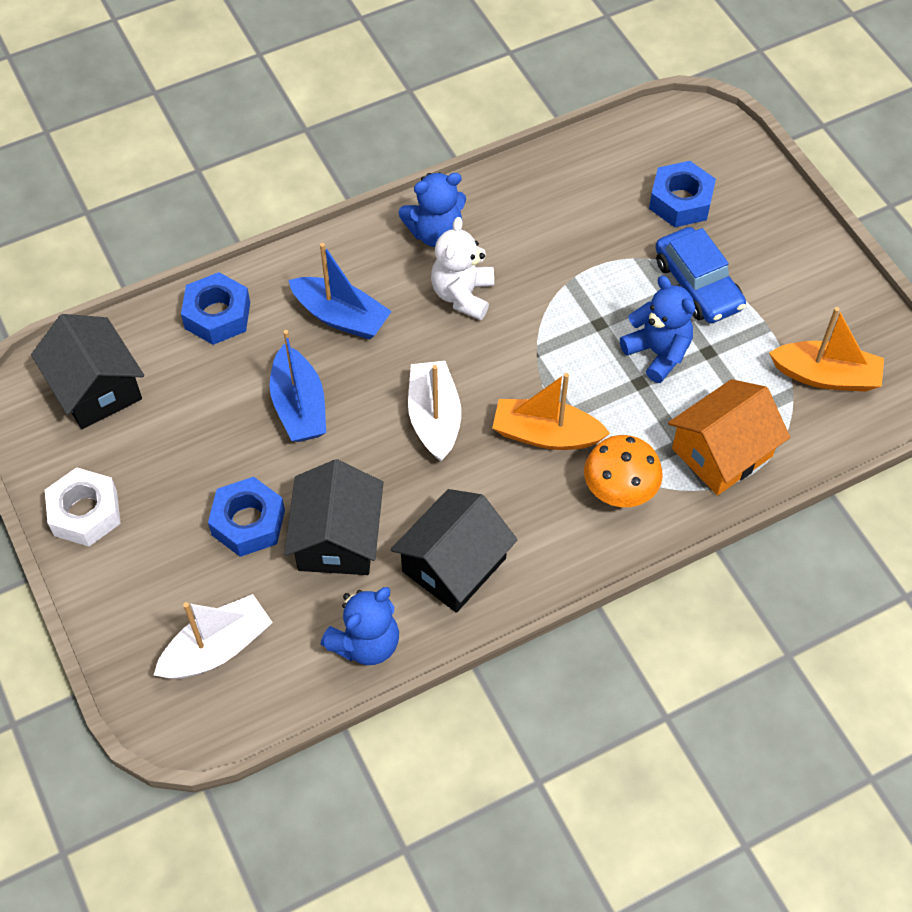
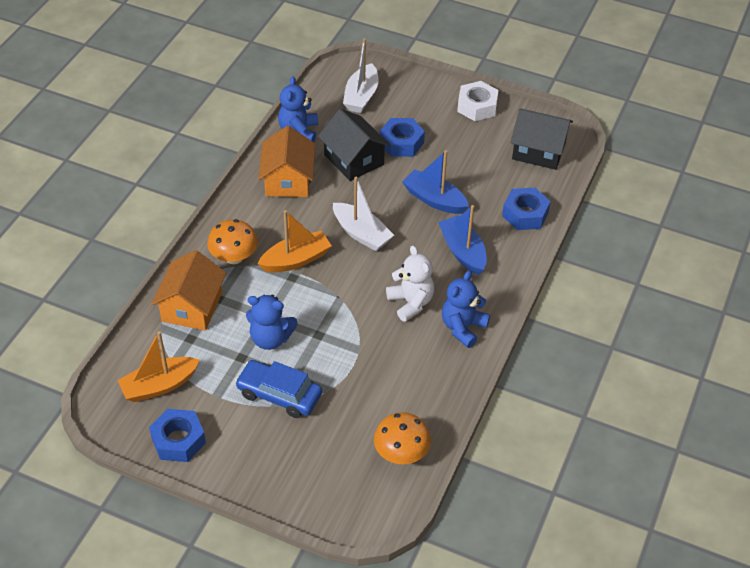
camera: 140 degrees right, 10 degrees down
blue boat [288,243,392,340] -> blue boat turned 75 degrees clockwise [438,205,487,275]
black house [391,489,518,613] -> orange house [259,126,315,197]
blue nut [649,161,716,227] -> blue nut moved to [149,409,206,462]
none -> orange mushroom [374,412,431,464]

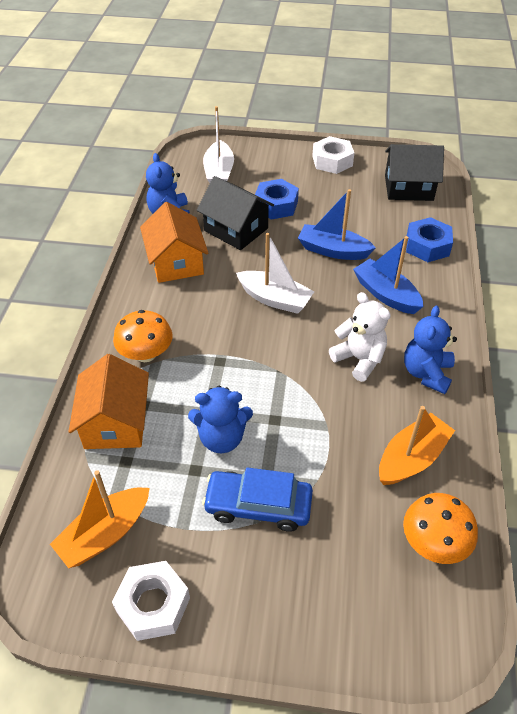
camera: 15 degrees left, 0 degrees up
blue nut [149,409,206,462] -> white nut [112,561,190,641]
orange boat [258,210,332,273] -> orange boat moved to [379,406,455,485]

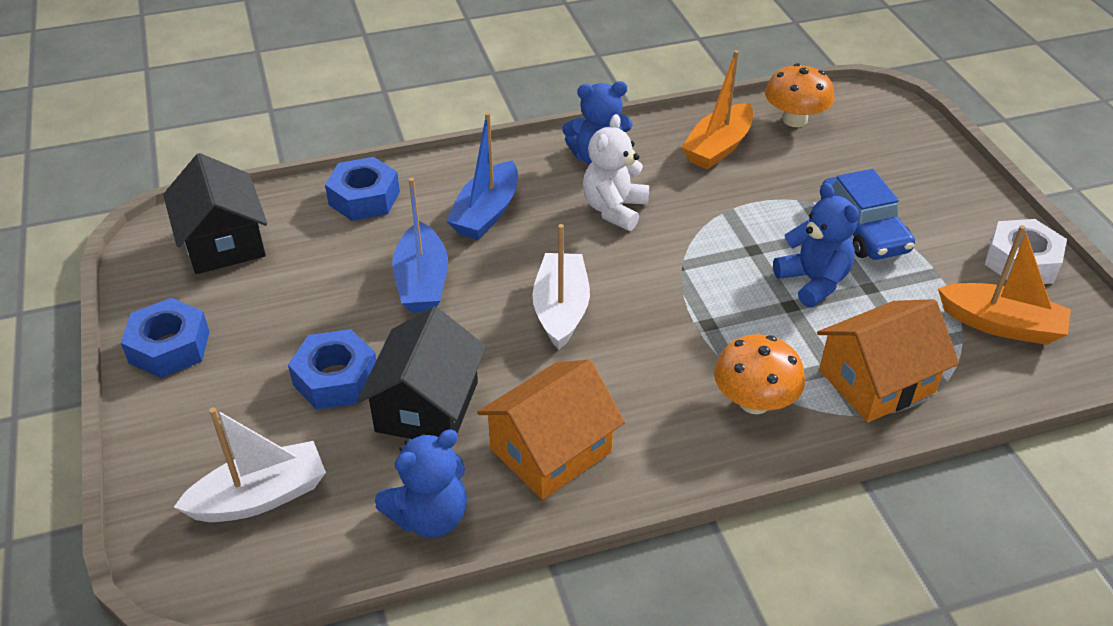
camera: 115 degrees left, 5 degrees down
white nut [312,136,354,174] -> blue nut [121,298,210,378]
orange boat [379,406,455,485] -> orange boat turned 75 degrees counterclockwise [681,50,753,170]

